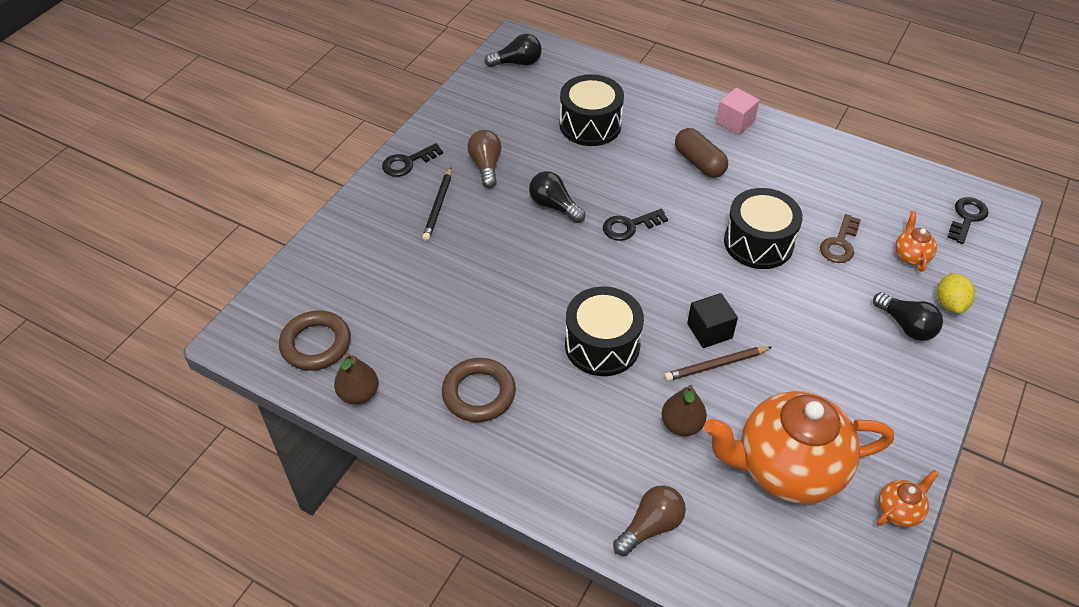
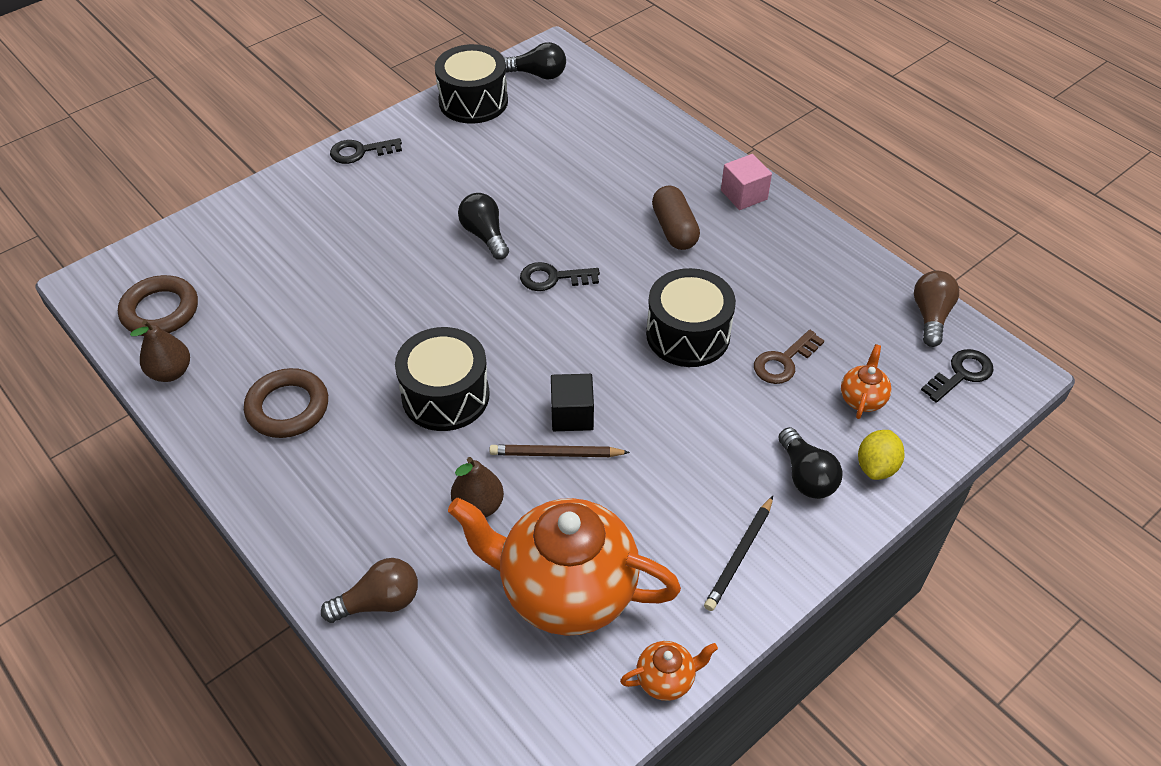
camera: 20 degrees right, 0 degrees up
black pencil [422,167,452,241] -> black pencil moved to [704,496,773,611]
brown light bulb [468,130,502,188] -> brown light bulb moved to [914,271,959,347]
black drum [560,74,624,146] -> black drum moved to [435,44,508,124]

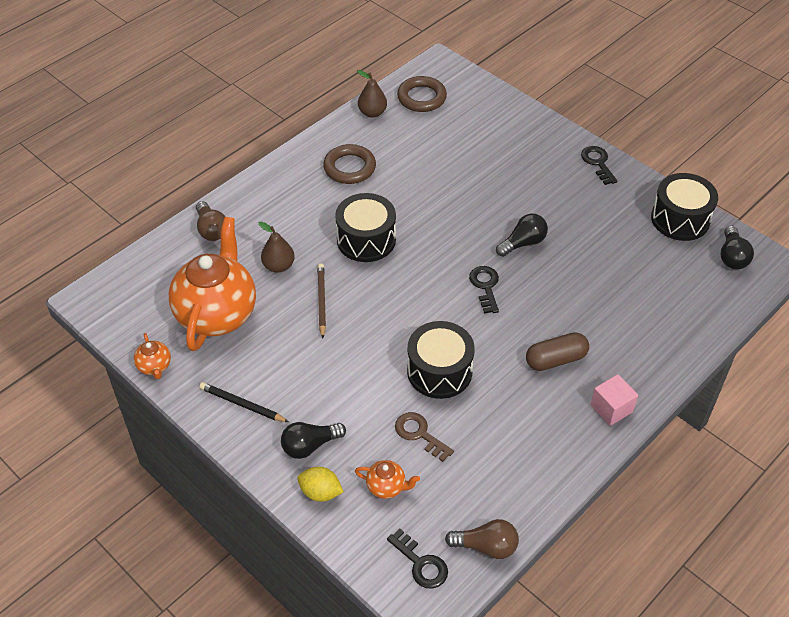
camera: 85 degrees right, 0 degrees up
black cube [551,374,594,431] -> none

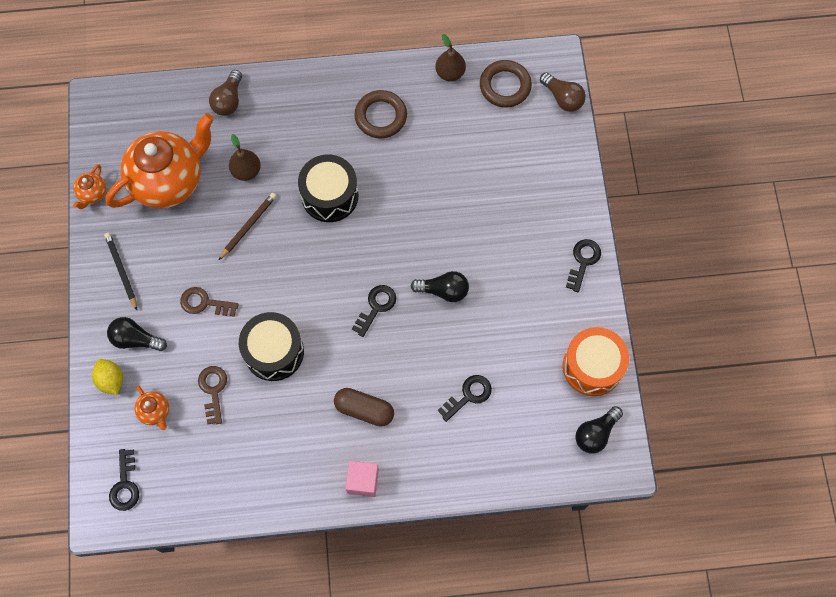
camera: 40 degrees right, 20 degrees up
brown light bulb [445,519,519,559] -> brown light bulb moved to [540,73,586,112]
black drum [651,173,718,241] -> orange drum [563,327,629,396]
none -> brown key [180,287,239,317]
none -> black key [437,375,492,422]

